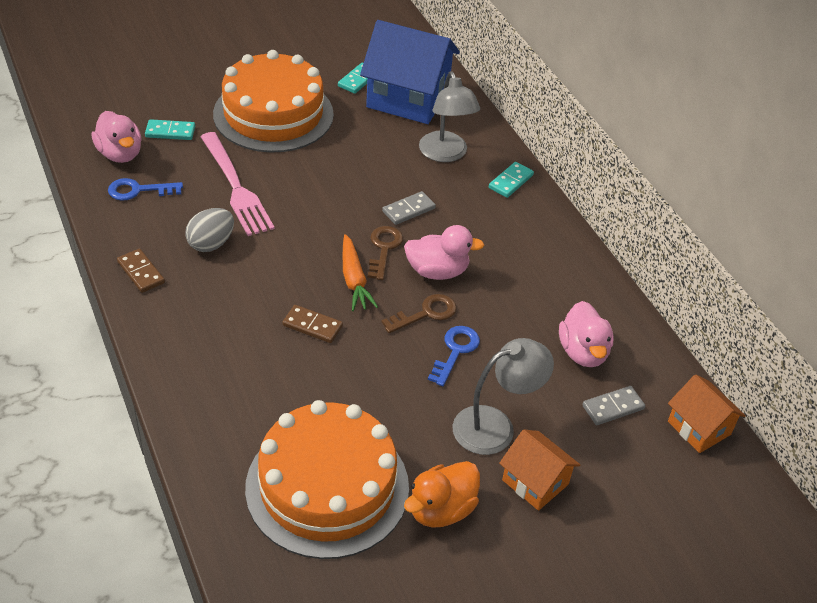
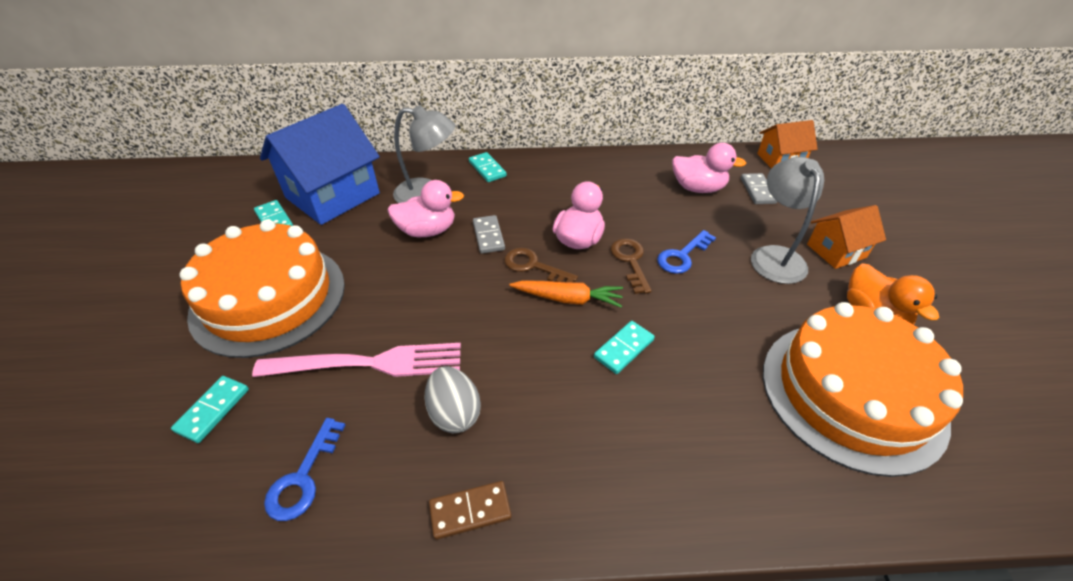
camera: 65 degrees left, 0 degrees up
pink duck [91,111,142,163] -> pink duck moved to [388,180,464,237]
brown domino [283,305,343,343] -> turquoise domino [594,321,655,374]
blue key [428,326,480,386] -> blue key turned 90 degrees counterclockwise [657,230,716,274]

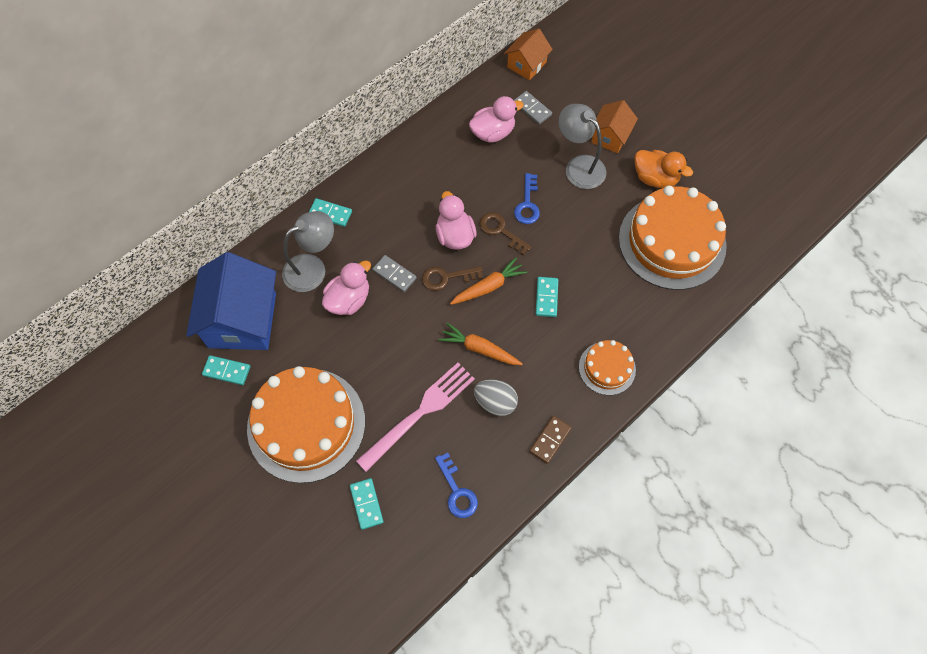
camera: 40 degrees left, 20 degrees up
none -> orange carrot [439,323,523,365]
none -> orange cake [579,340,636,395]

